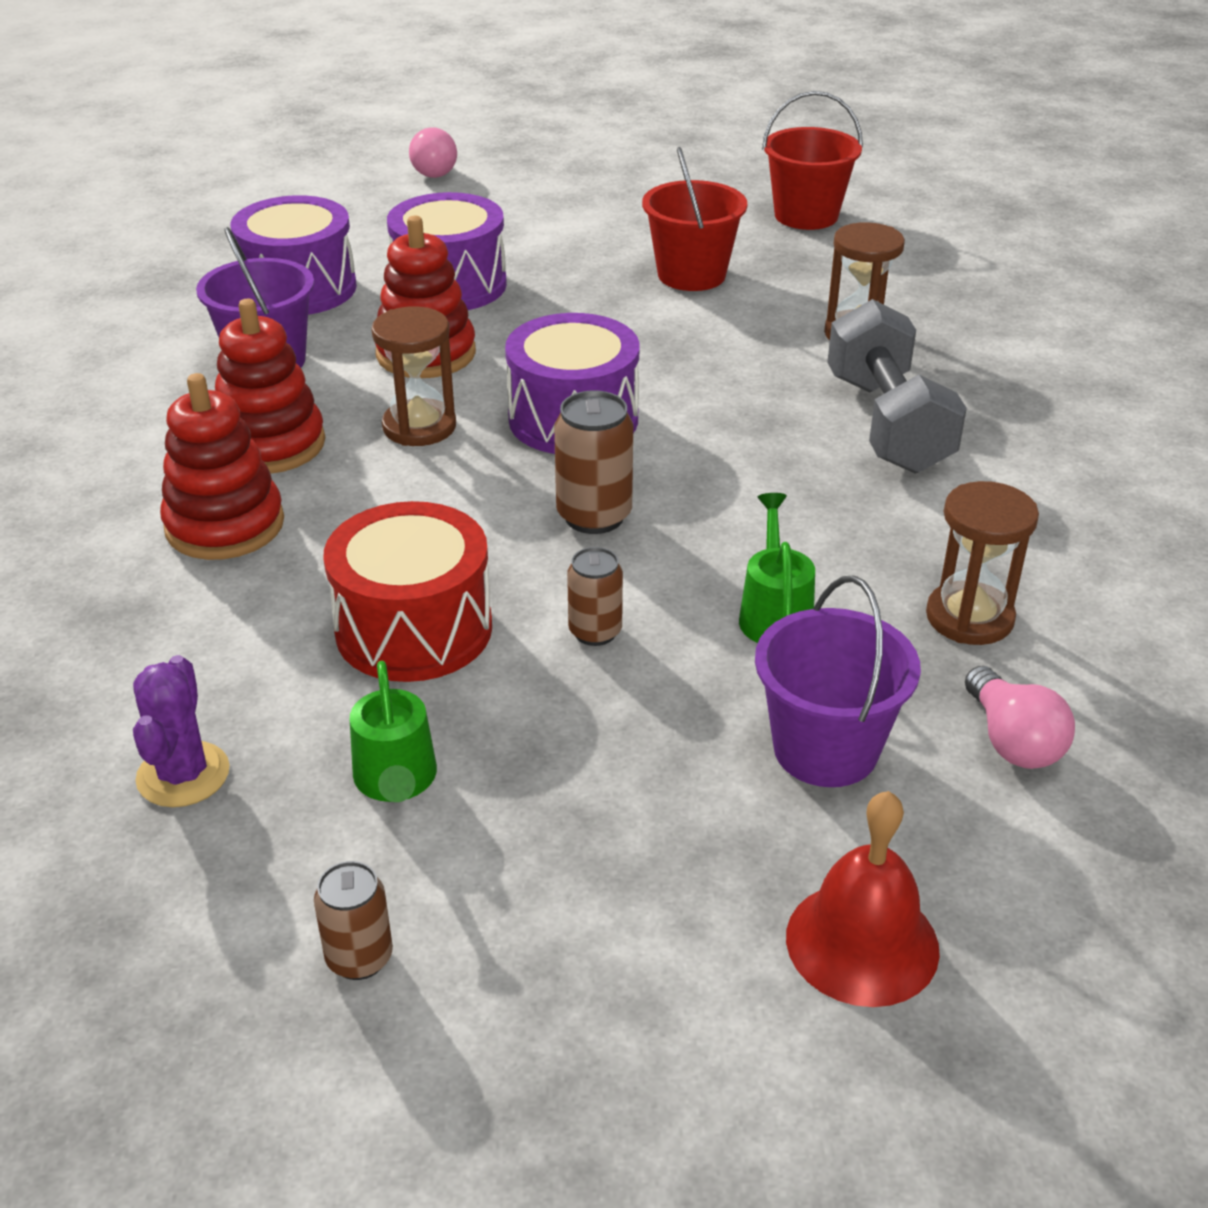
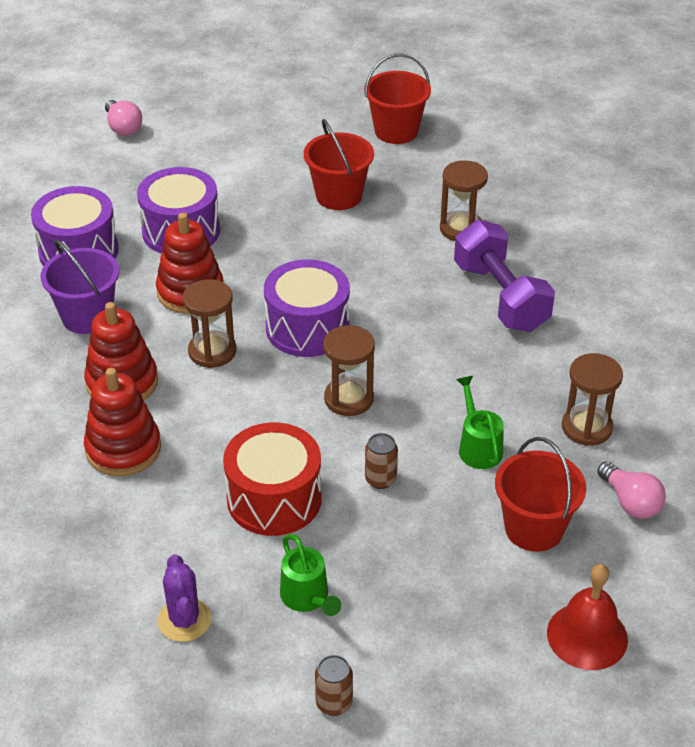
camera: 15 degrees left, 5 degrees up
brown can [554,390,633,534] -> brown hourglass [323,325,375,416]
purple bucket [755,576,921,787] -> red bucket [495,437,586,552]
grey dumbbell [827,299,967,474] -> purple dumbbell [454,220,555,332]

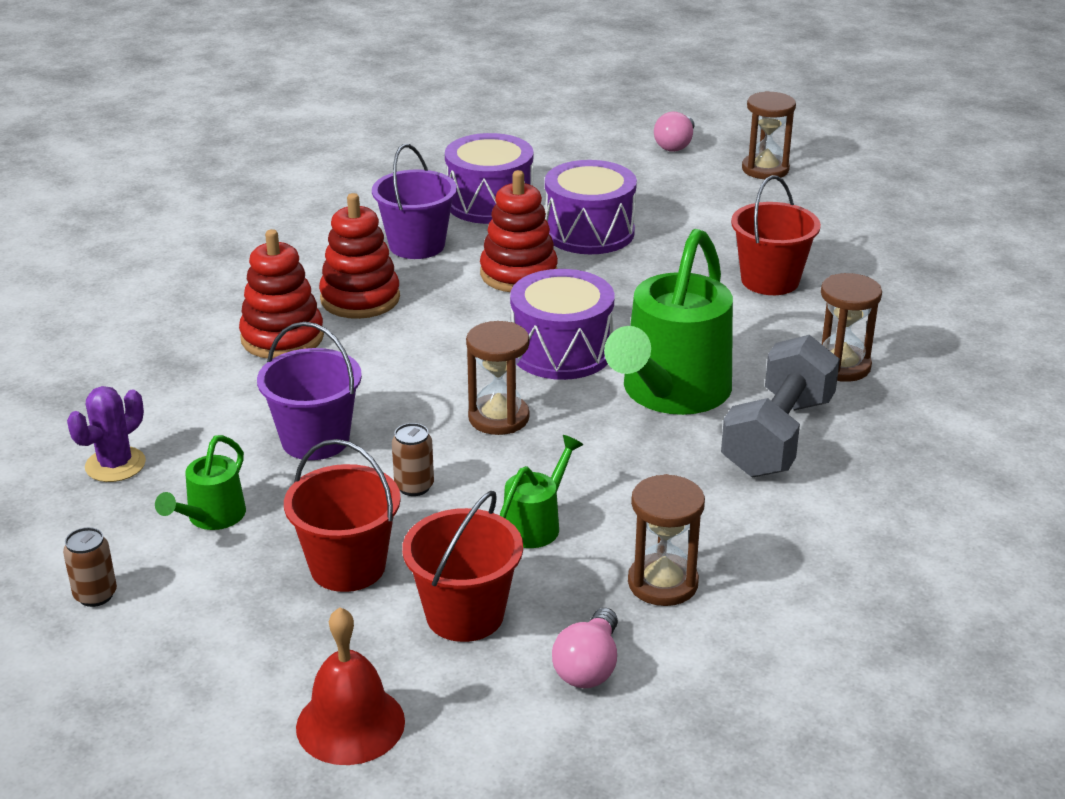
camera: 50 degrees right, 10 degrees down
brown hourglass [182,279,236,368] -> brown hourglass moved to [742,91,796,179]
red drum [223,422,322,536] -> purple bucket [257,322,362,460]
red bucket [364,54,431,144] -> red bucket moved to [284,439,401,592]
purple dumbbell [454,220,555,332] -> grey dumbbell [721,335,840,477]
none -> green watering can [604,229,733,415]

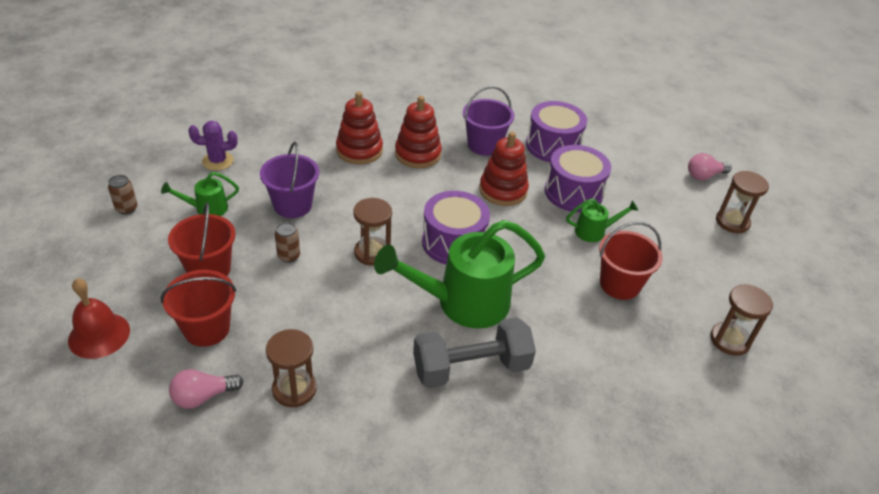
camera: 45 degrees right, 10 degrees up
green watering can [500,435,583,548] -> green watering can moved to [566,199,639,242]
brown hourglass [821,273,882,382] -> brown hourglass moved to [710,284,773,356]

